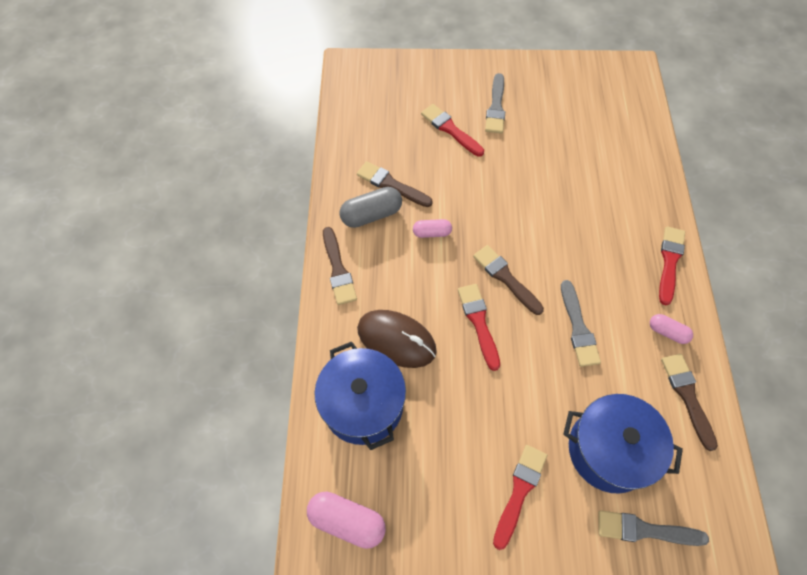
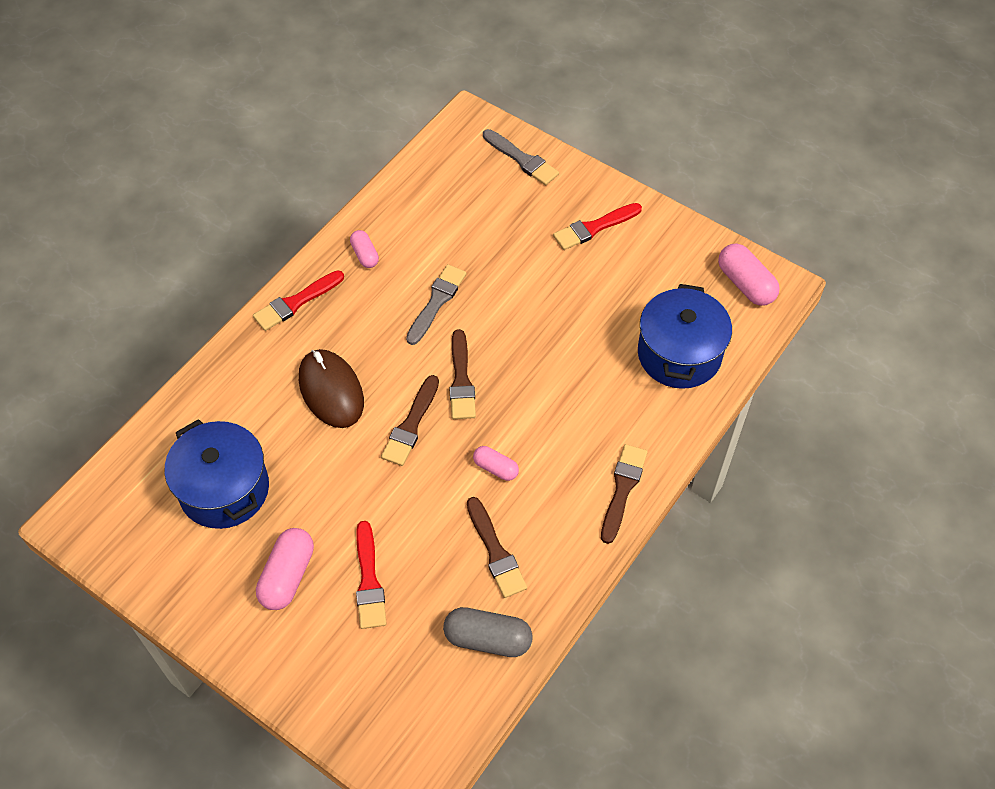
camera: 145 degrees left, 5 degrees down
grey capsule [339,187,402,228] -> grey capsule moved to [443,607,533,657]
brown mouse [357,310,437,368] -> brown mouse moved to [299,349,364,428]
red brush [458,284,500,371] -> none
grey brush [485,73,505,133] -> pink capsule [256,528,314,610]
blue pot [563,394,683,494] -> blue pot moved to [165,419,269,529]
brown brush [661,354,718,451] -> brown brush moved to [381,375,439,466]

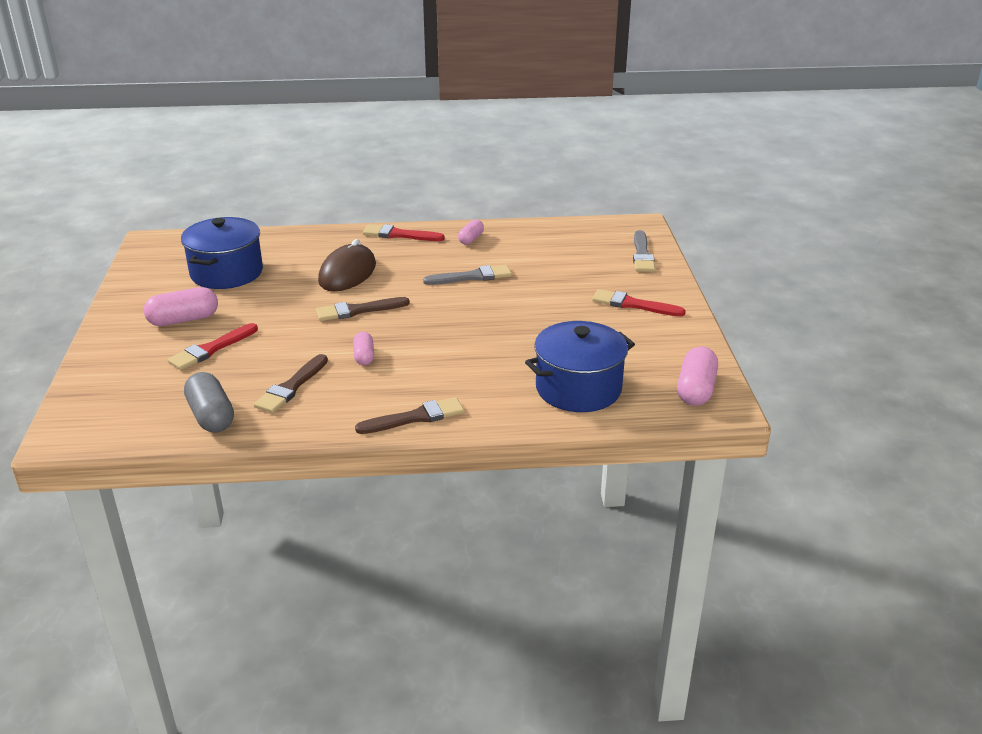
camera: 50 degrees right, 25 degrees down
brown brush [449,329,476,419] -> none

